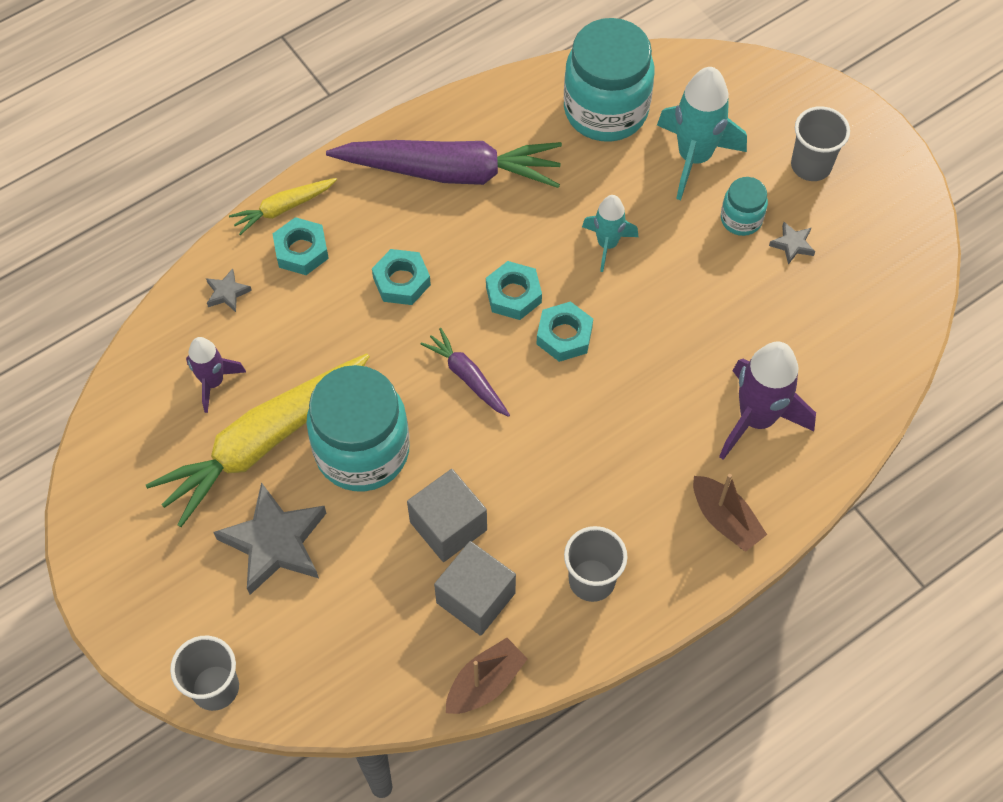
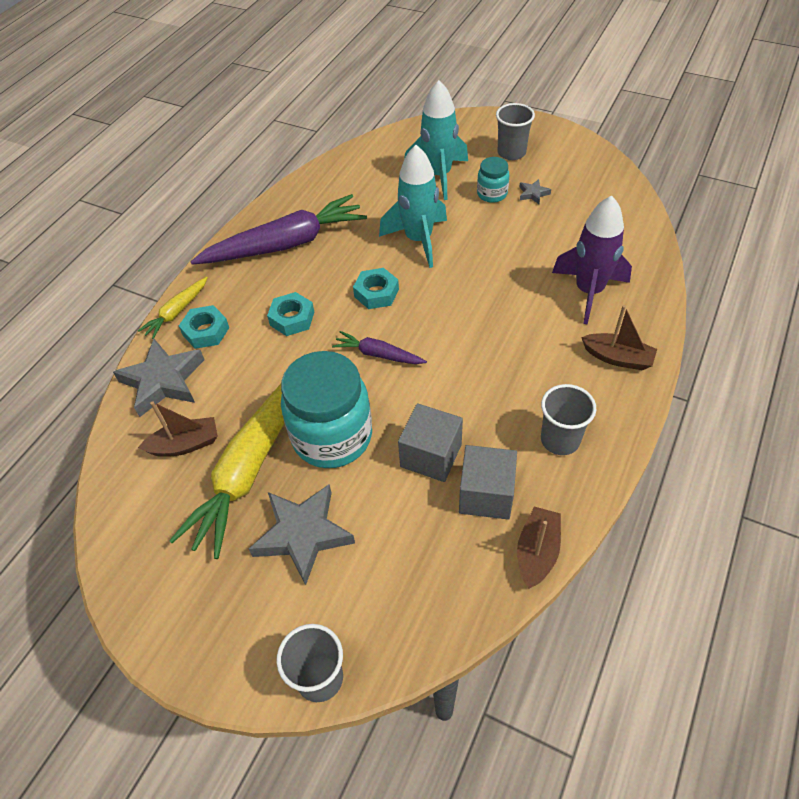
camera: 25 degrees left, 10 degrees down
purple rocket [186,337,246,413] -> brown boat [138,401,218,457]
grey star [206,268,252,312] -> grey star [113,339,204,417], size x2.24
turquoise nut [537,301,593,362] -> none
turquoise jar [564,18,654,142] -> none
turquoise rocket [582,195,638,272] -> turquoise rocket [379,145,447,268], size x1.69

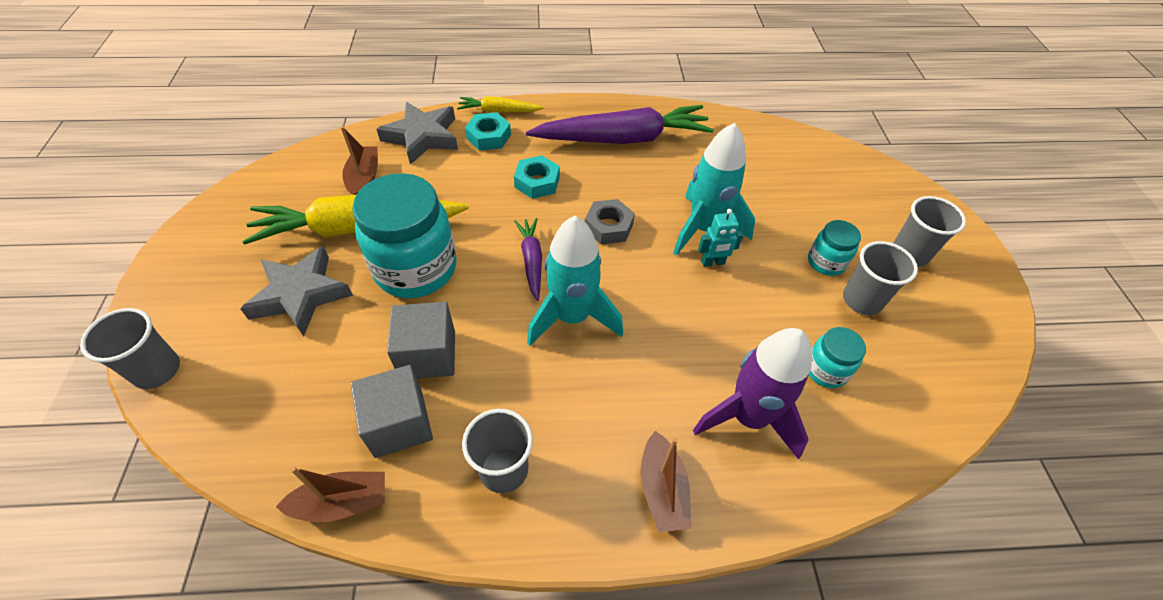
camera: 55 degrees right, 0 degrees up
brown boat [138,401,218,457] -> brown boat turned 135 degrees counterclockwise [341,126,378,195]
purple carrot [190,194,367,264] -> purple carrot turned 45 degrees counterclockwise [526,105,714,144]
turquoise nut [353,268,399,309] -> grey nut [585,199,635,244]
turquoise rocket [404,80,468,200] -> turquoise rocket moved to [527,216,623,346]
grey star [519,179,551,204] -> grey cup [843,241,918,315]
none -> turquoise robot [698,209,743,267]
none -> turquoise jar [809,327,866,388]

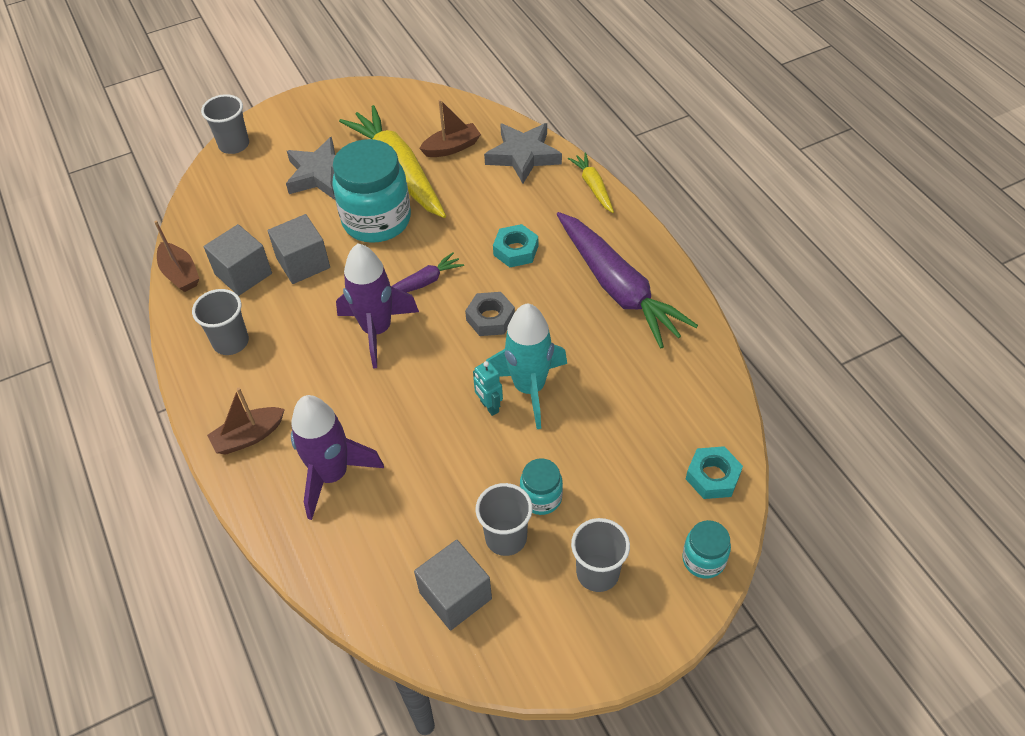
camera: 70 degrees right, 0 degrees up
turquoise nut [465,112,511,150] -> turquoise nut moved to [686,446,743,499]
turquoise rocket [527,216,623,346] -> purple rocket [336,243,419,368]
turquoise jar [809,327,866,388] -> turquoise jar moved to [682,520,731,579]
none -> grey cube [414,540,492,631]

